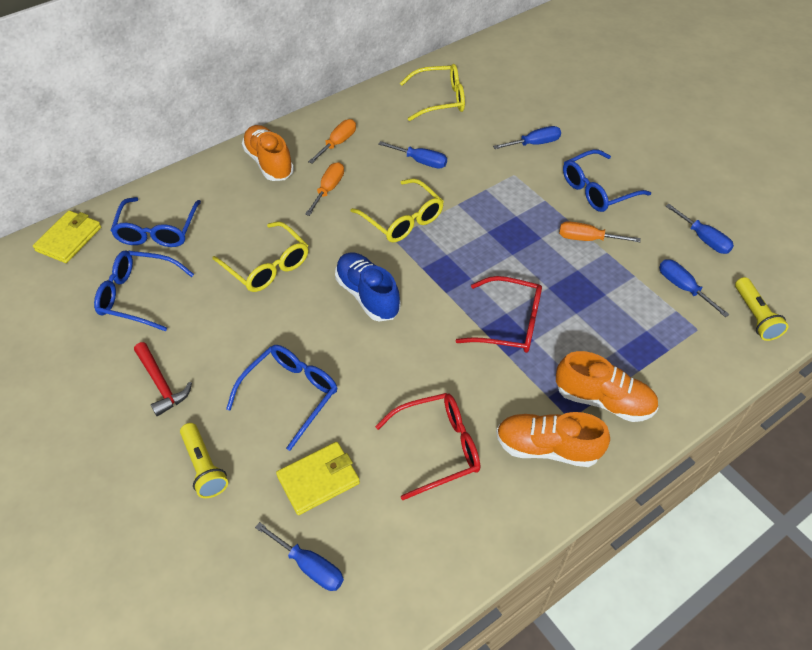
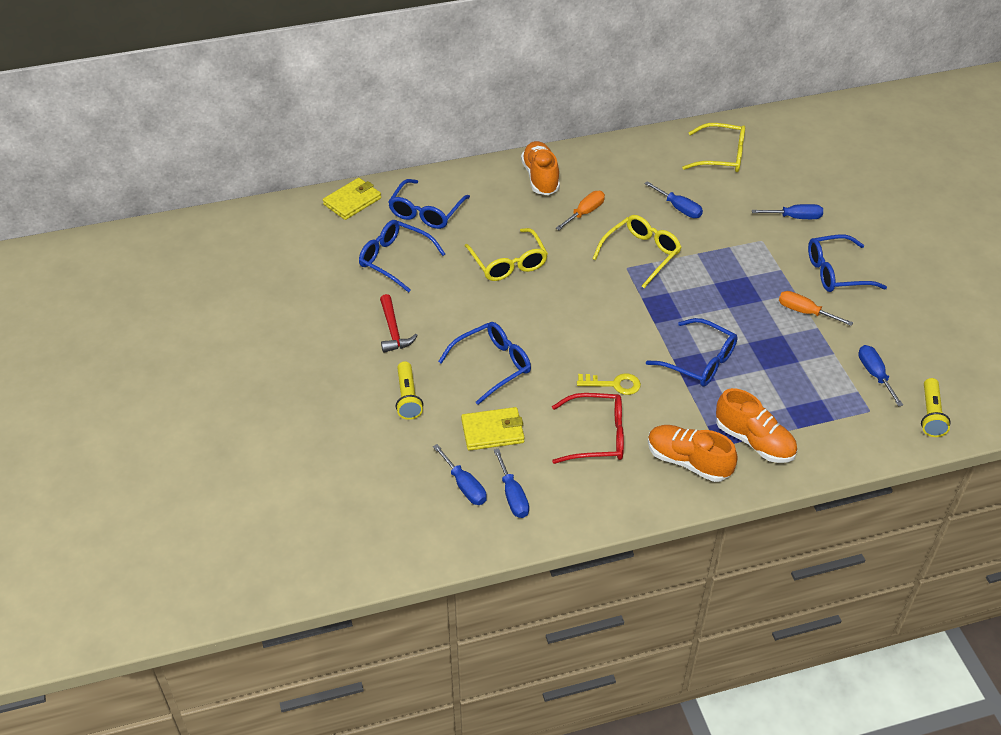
camera: 20 degrees right, 5 degrees down
orange screwdriver [308,119,356,164] -> none
blue shoe [335,252,401,321] -> none
yellow glasses [351,178,444,243] -> yellow glasses turned 120 degrees counterclockwise [592,215,682,288]
red glasses [456,276,542,353] -> blue glasses [646,318,738,387]
blue screwdriver [666,204,734,254] -> blue screwdriver moved to [494,448,529,518]
none -> yellow key [577,373,641,395]

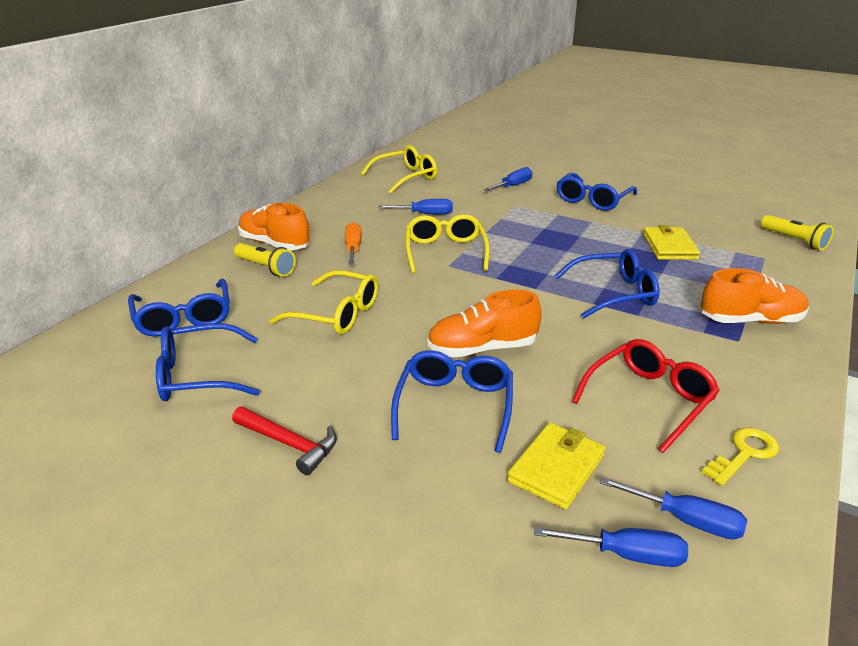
camera: 45 degrees left, 15 degrees down
yellow wallet [323,178,381,220] -> yellow wallet moved to [643,225,700,260]
yellow flashlight [396,361,423,420] -> yellow flashlight moved to [234,243,296,277]
yellow key [577,373,641,395] -> yellow key moved to [702,428,779,486]
orange shoe [648,425,738,482] -> orange shoe moved to [427,290,542,357]
orange screwdriver [779,291,853,326] -> none
blue screwdriver [858,345,903,407] -> none

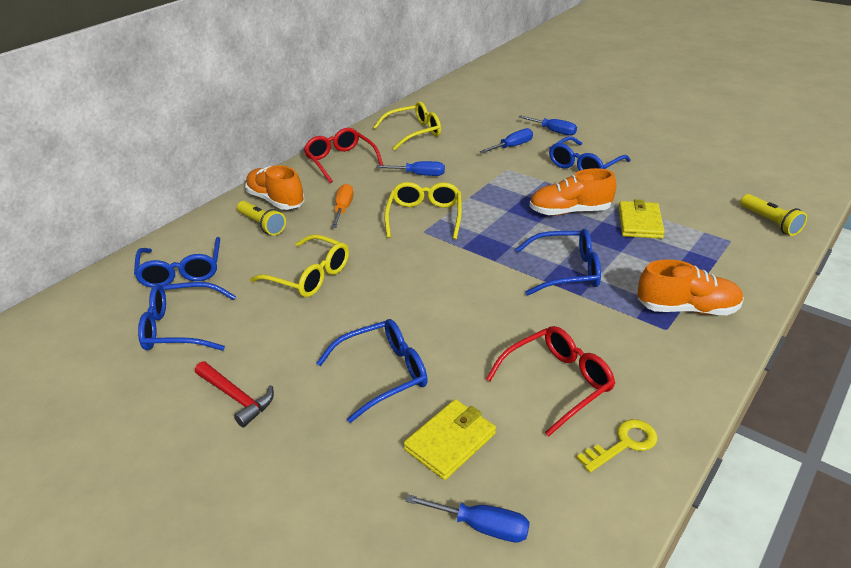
camera: 10 degrees right, 5 degrees up
blue glasses [391,350,513,453] -> blue glasses turned 45 degrees clockwise [317,319,428,423]
orange shoe [427,290,542,357] -> orange shoe moved to [530,168,616,215]
blue screwdriver [600,477,747,539] -> blue screwdriver moved to [519,115,577,136]
none -> red glasses [304,128,383,183]

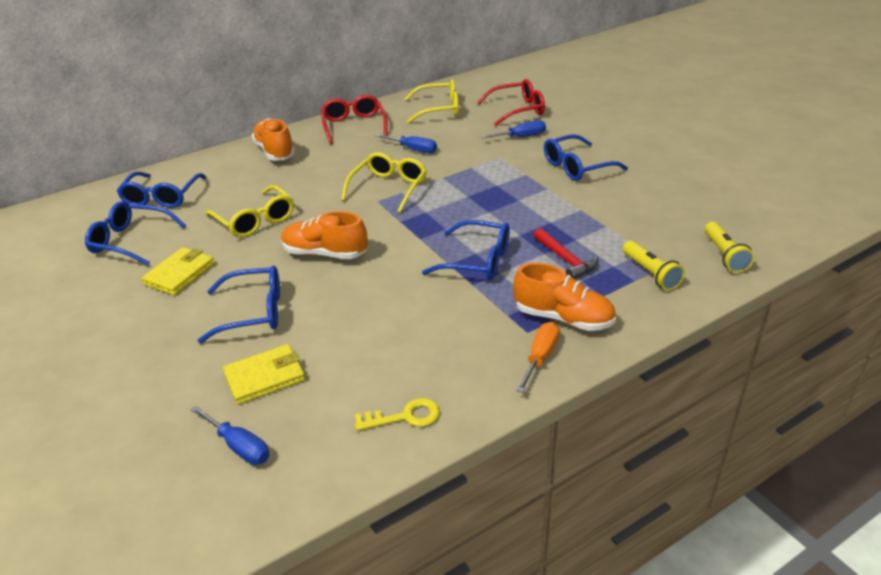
camera: 20 degrees right, 0 degrees up
red hammer [195,361,274,427] -> red hammer moved to [533,228,598,279]
yellow flashlight [237,201,286,235] -> yellow flashlight moved to [623,241,685,291]
orange screwdriver [331,184,353,228] -> orange screwdriver moved to [516,322,560,393]
red glasses [486,326,615,436] -> red glasses moved to [477,79,545,126]
blue screwdriver [519,115,577,136] -> none
orange shoe [530,168,616,215] -> orange shoe moved to [281,211,368,259]
yellow wallet [619,199,665,239] -> yellow wallet moved to [142,247,215,295]

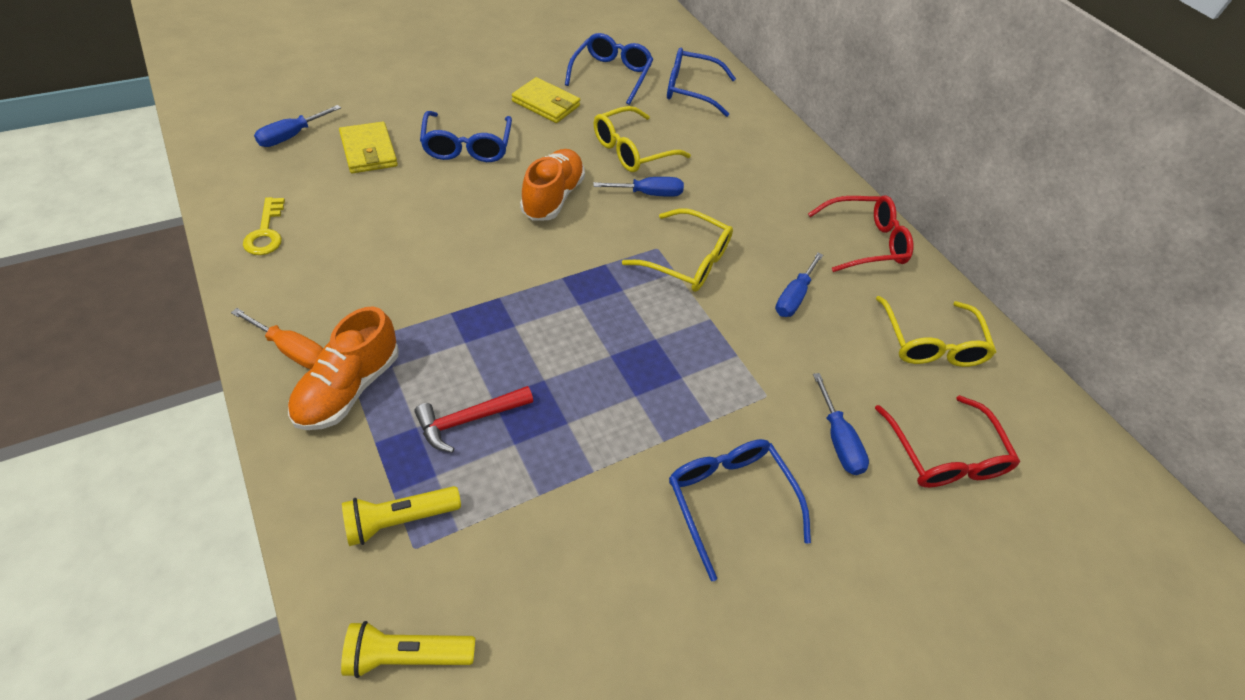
camera: 85 degrees right, 15 degrees up
orange shoe [252,119,295,161] -> none
blue glasses [422,220,510,280] -> none
none -> blue screwdriver [593,177,684,197]

